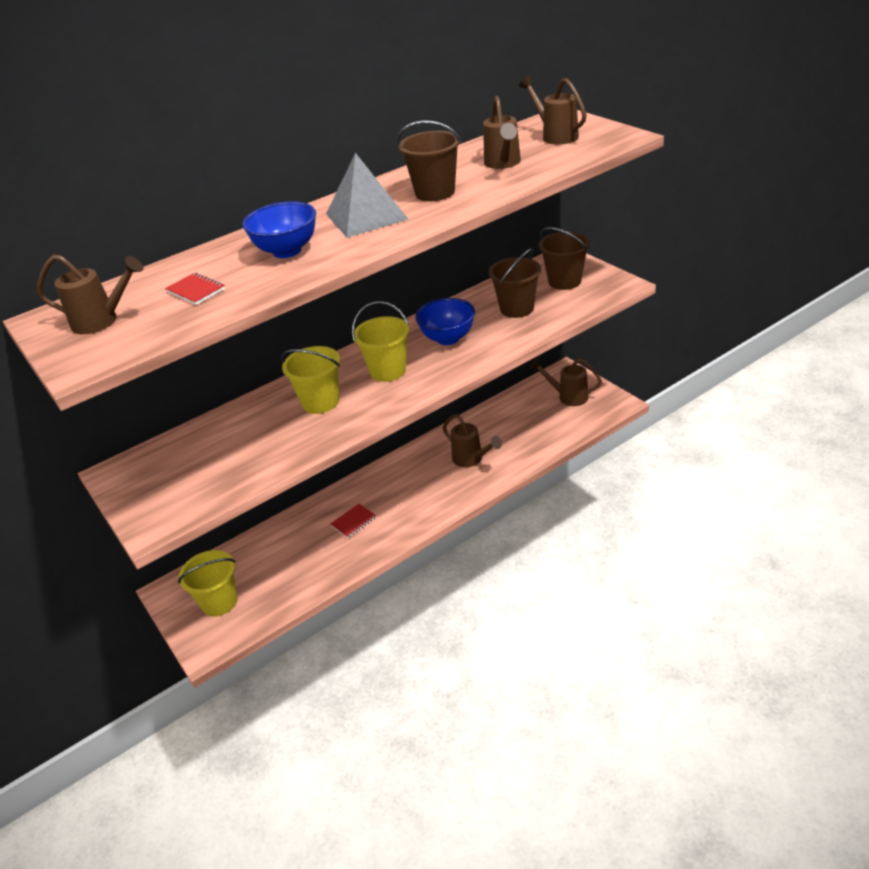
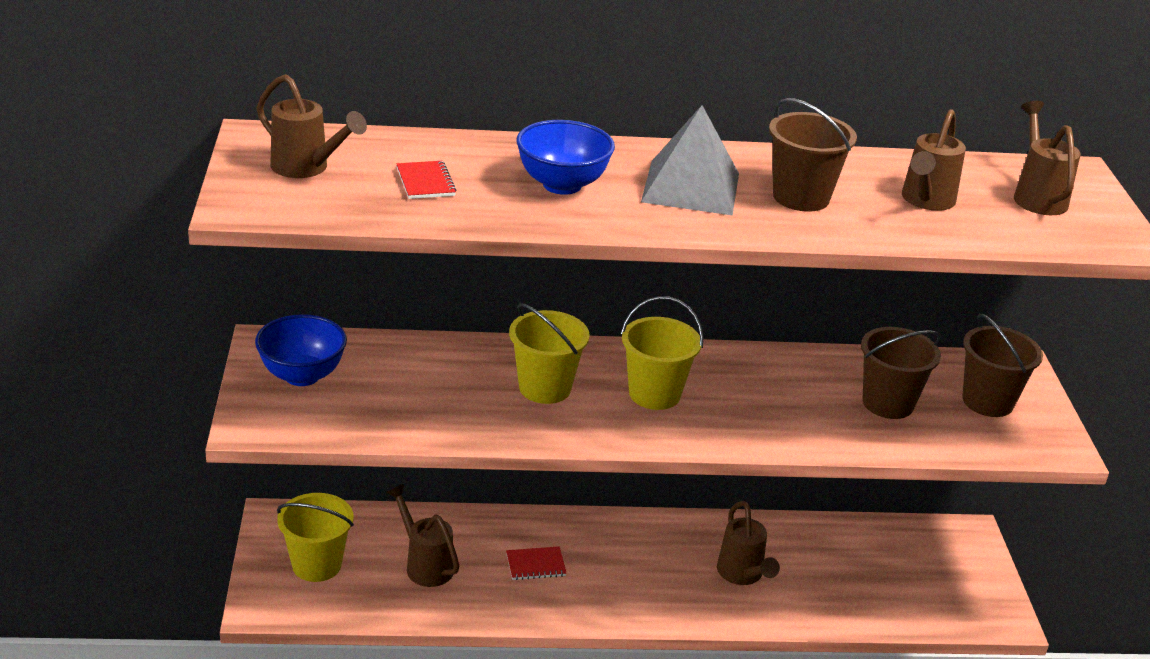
camera: 25 degrees right, 5 degrees down
blue bowl [415,298,475,345] -> blue bowl moved to [255,314,347,386]
brown watering can [530,358,602,406] -> brown watering can moved to [386,484,459,587]

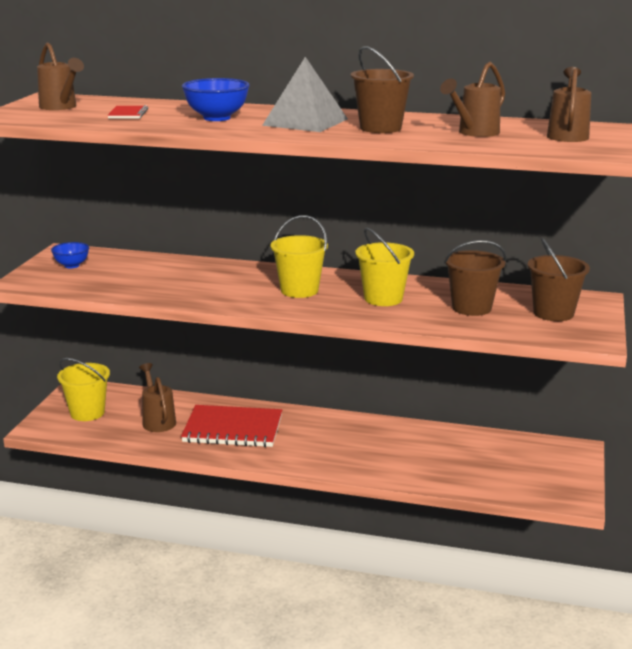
camera: 20 degrees right, 10 degrees down
blue bowl [255,314,347,386] -> blue bowl [51,242,89,268], size x0.62
red notebook [506,546,566,580] -> red notebook [181,405,282,447], size x2.29
yellow bucket [509,303,590,404] -> yellow bucket moved to [355,228,414,306]
brown watering can [717,501,780,585] -> none

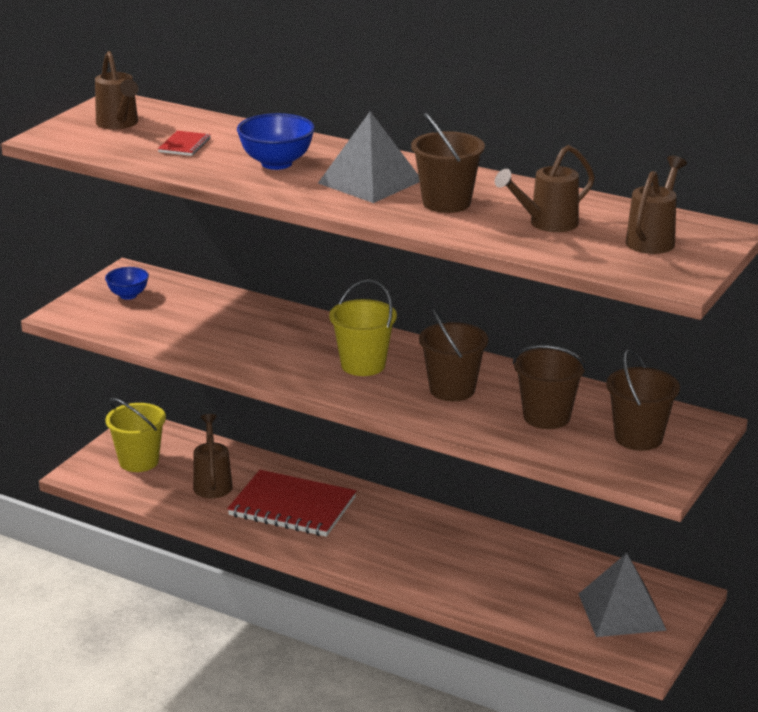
camera: 15 degrees right, 5 degrees up
yellow bucket [355,228,414,306] -> brown bucket [419,308,488,401]
none -> grey pyramid [579,553,667,637]

